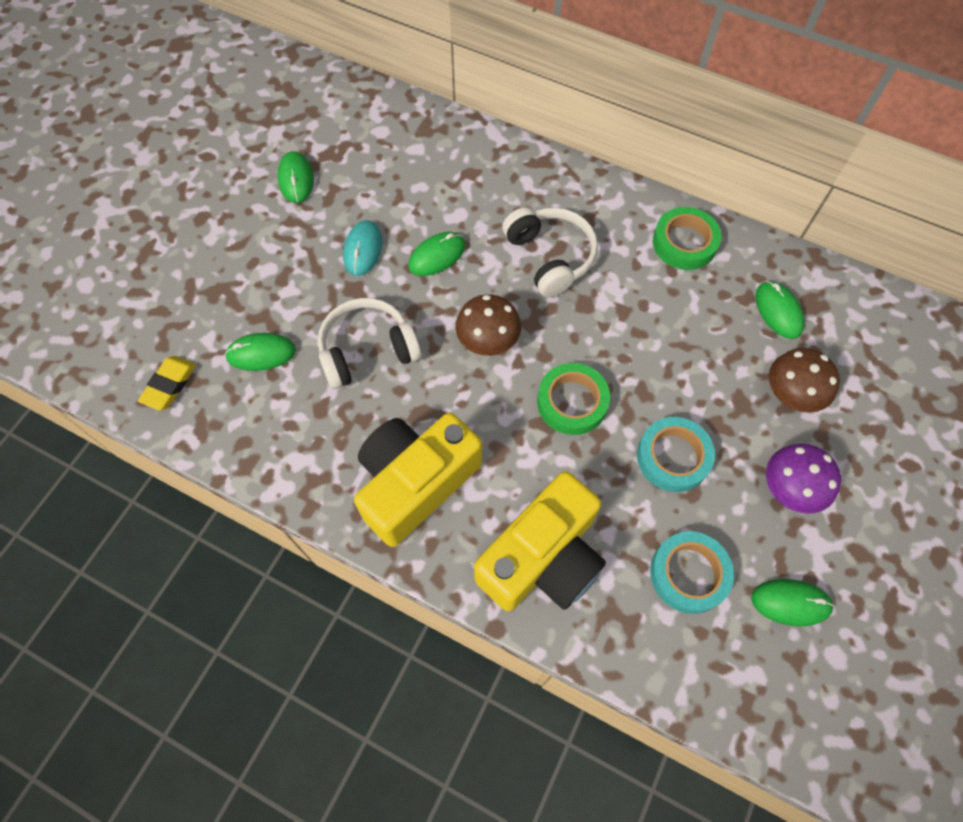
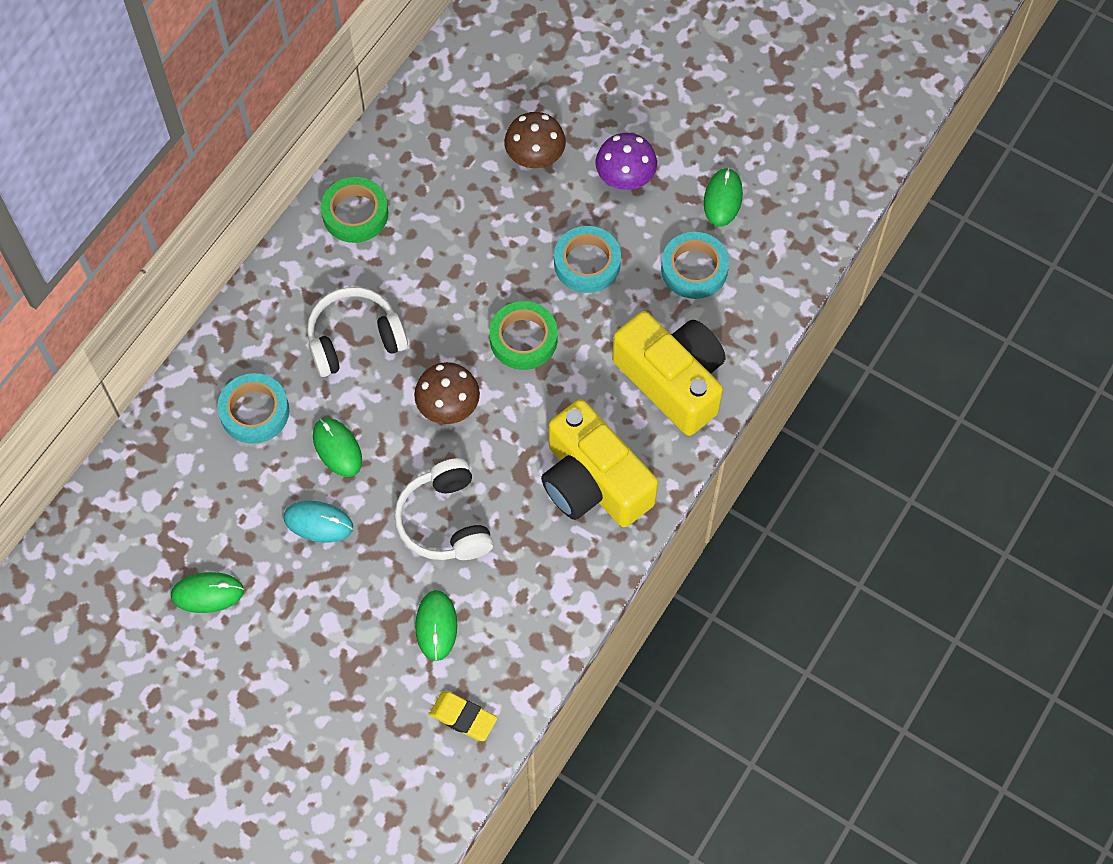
camera: 85 degrees left, 0 degrees up
green mouse [755,281,804,339] -> none
none -> turquoise tape [217,373,289,444]

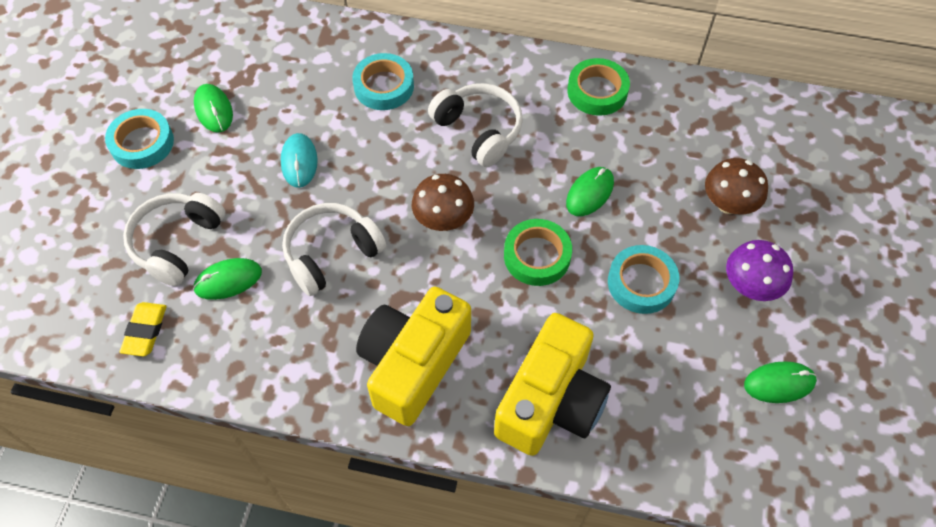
camera: 70 degrees right, 5 degrees down
green mouse [313,418,362,477] -> green mouse moved to [566,167,614,216]
turquoise tape [661,232,729,299] -> turquoise tape moved to [105,109,174,169]
none -> white headphones [123,193,226,286]

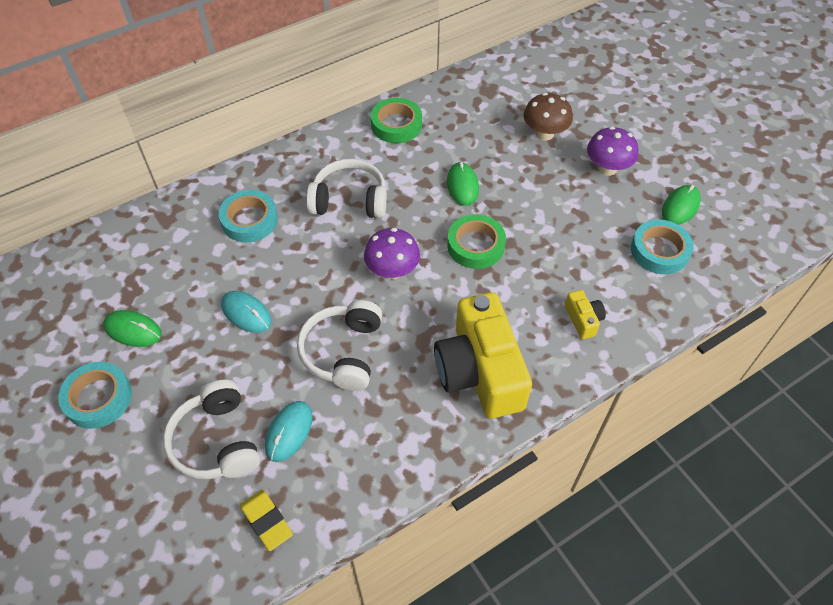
camera: 45 degrees left, 5 degrees down
green mouse [193,258,262,300] -> turquoise mouse [265,401,313,462]
brown mushroom [412,174,474,231] -> purple mushroom [364,228,420,280]
yellow camera [494,313,611,456] -> yellow camera [565,290,606,339], size x0.42
turquoise tape [608,245,679,314] -> turquoise tape moved to [631,220,694,274]

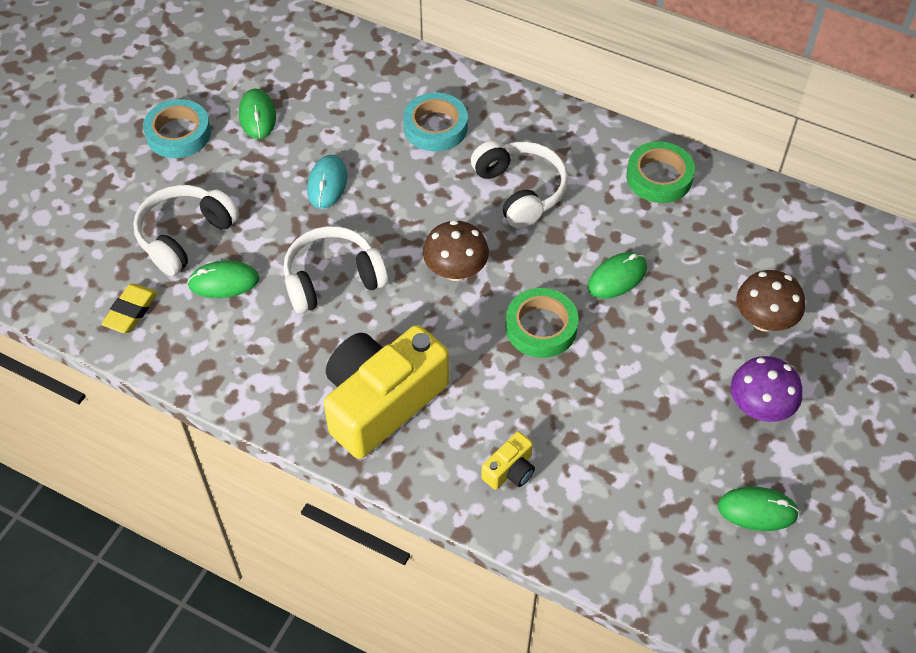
camera: 60 degrees right, 0 degrees up
turquoise mouse [265,401,313,462] -> green mouse [187,261,259,298]
purple mushroom [364,228,420,280] -> brown mushroom [423,220,489,281]
turquoise tape [631,220,694,274] -> none

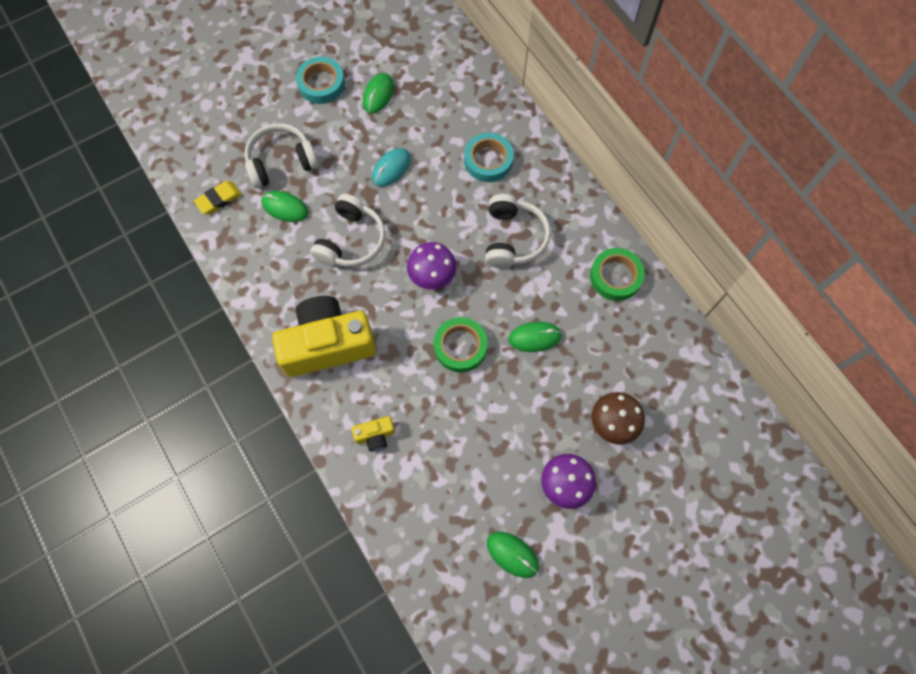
camera: 30 degrees right, 15 degrees up
white headphones [284,226,388,314] -> white headphones turned 105 degrees clockwise [310,194,386,267]
brown mushroom [423,220,489,281] -> purple mushroom [407,242,457,290]

